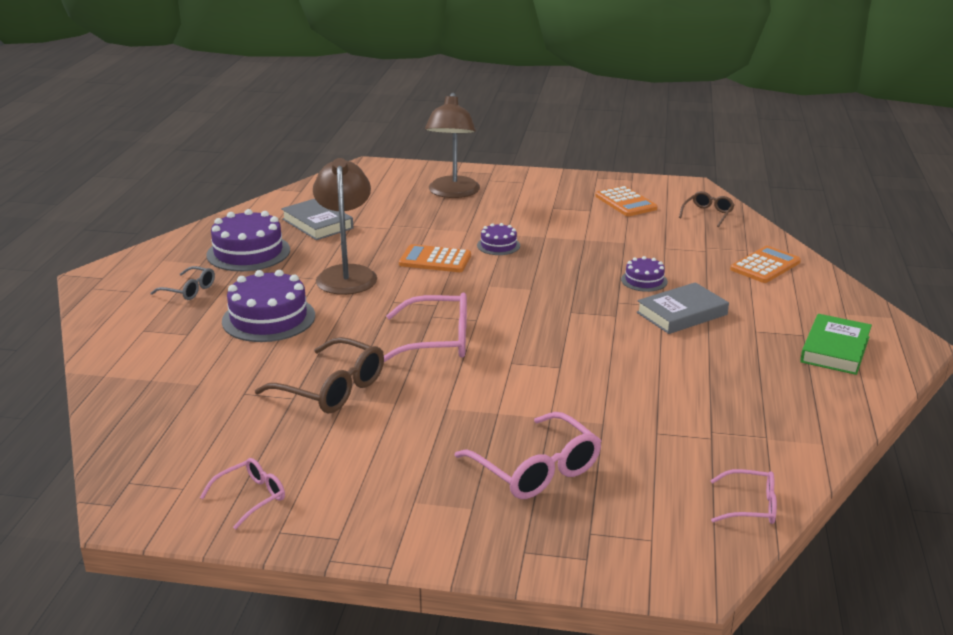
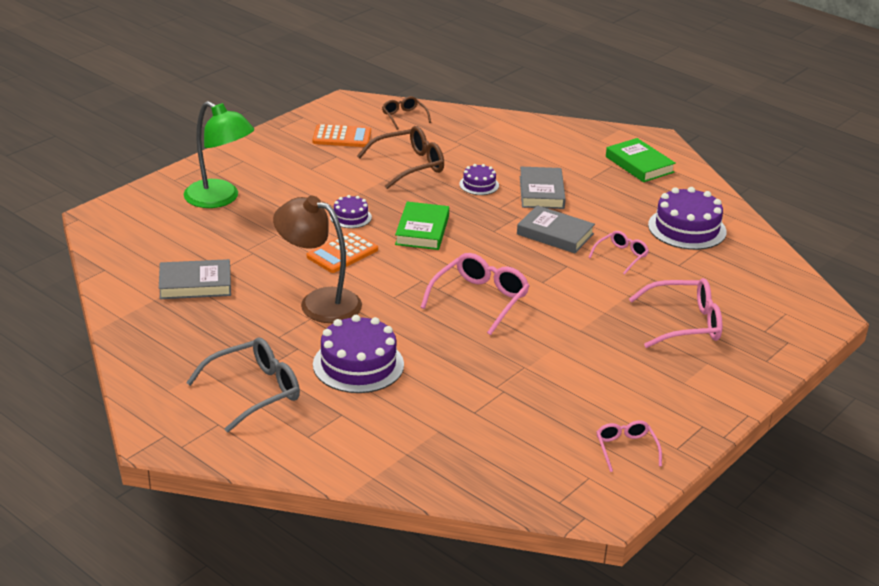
camera: 60 degrees left, 5 degrees up
grey glasses [150,266,215,300] -> grey glasses [186,337,300,432], size x1.74
purple cake [206,209,290,271] -> purple cake moved to [648,187,727,250]
brown glasses [255,337,384,413] -> brown glasses moved to [357,126,444,189]
brown lamp [425,93,480,198] -> green lamp [183,101,254,208]
pink glasses [710,469,777,524] -> pink glasses moved to [588,231,649,275]
orange calculator [730,246,801,283] -> none
none -> green book [395,202,449,250]
none -> grey book [517,205,595,253]

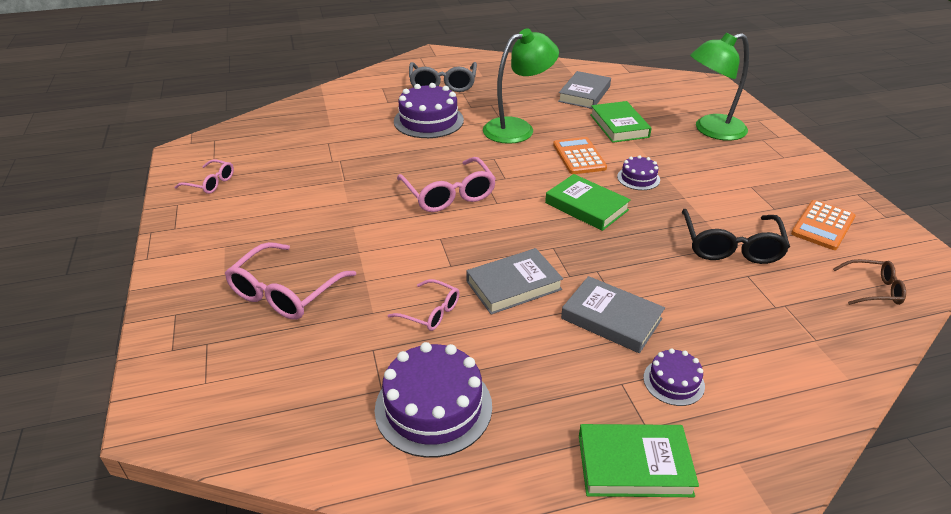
camera: 125 degrees right, 5 degrees up
brown lamp [273,196,362,323] -> green lamp [483,28,559,144]
brown glasses [357,126,444,189] -> black glasses [682,209,790,264]
purple cake [459,164,499,195] -> purple cake moved to [643,348,705,406]
pink glasses [588,231,649,275] -> pink glasses turned 45 degrees counterclockwise [388,279,460,331]
none -> green book [590,101,652,143]

